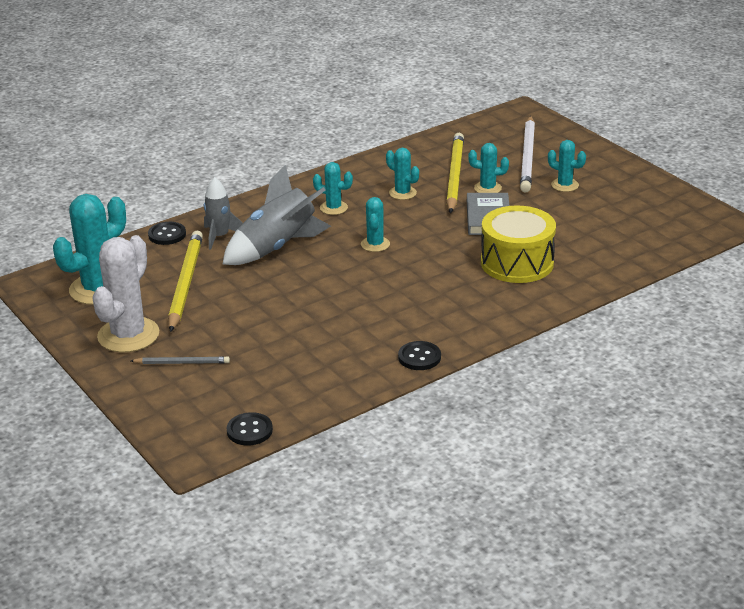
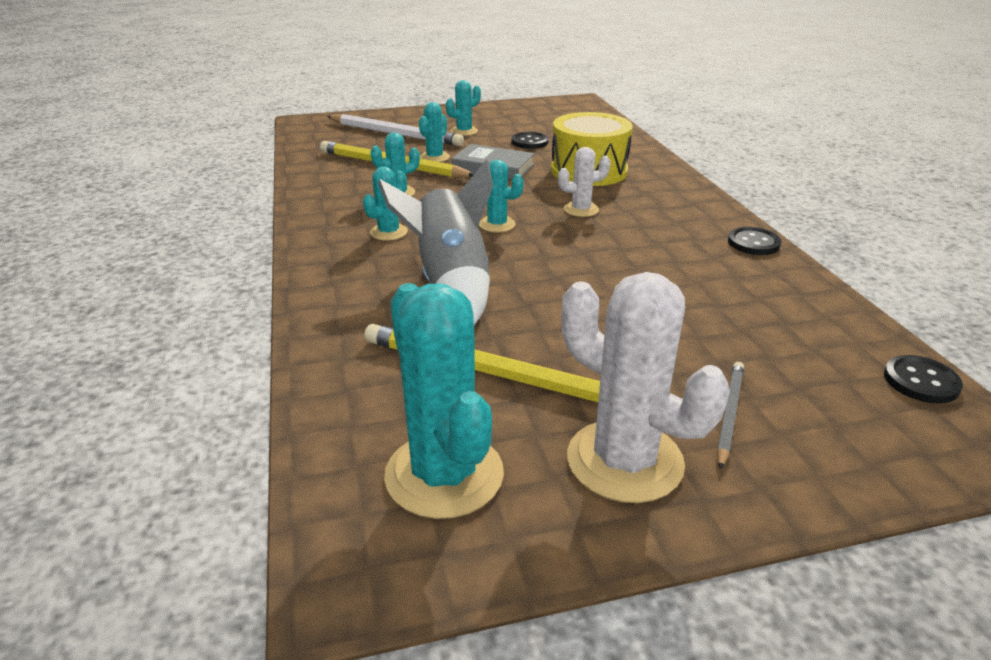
camera: 70 degrees left, 0 degrees up
black button [148,222,186,245] -> black button moved to [511,132,549,149]
grey rocket [204,177,243,250] -> none
none -> white cactus [558,147,611,217]

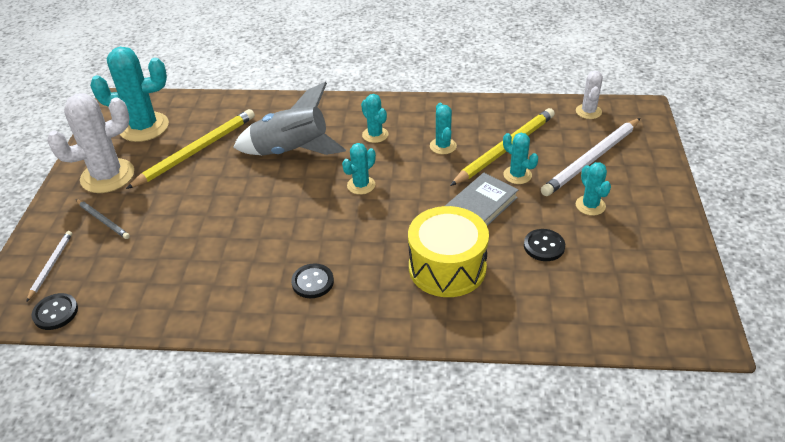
camera: 110 degrees right, 10 degrees up
white cactus [558,147,611,217] -> white cactus moved to [576,71,603,119]
black button [728,227,781,255] -> black button moved to [291,263,334,298]
none -> white pencil [26,231,72,302]

